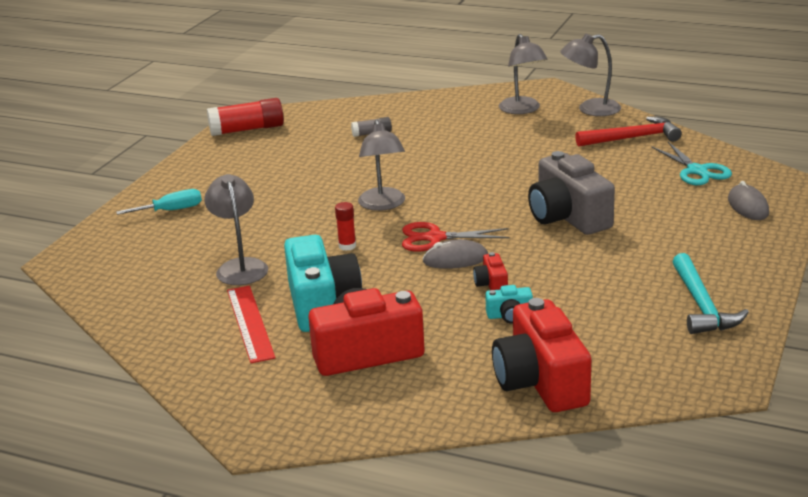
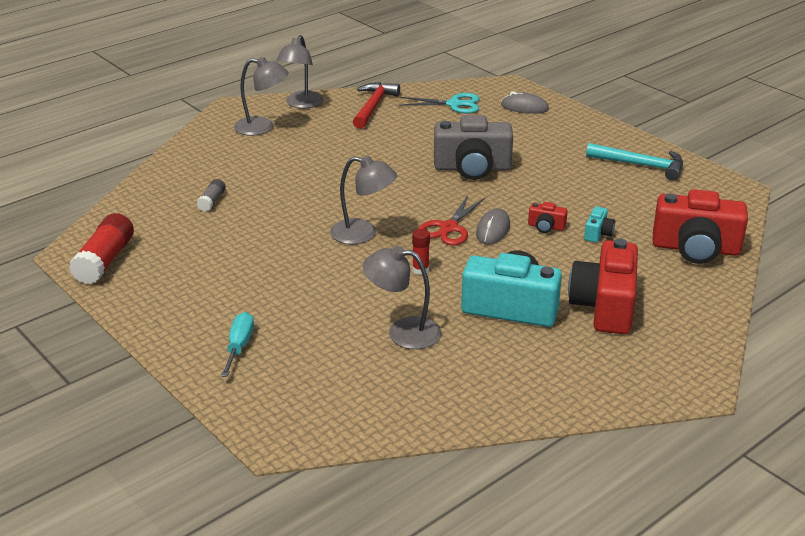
camera: 65 degrees left, 5 degrees up
red ruler [227,286,275,363] -> none

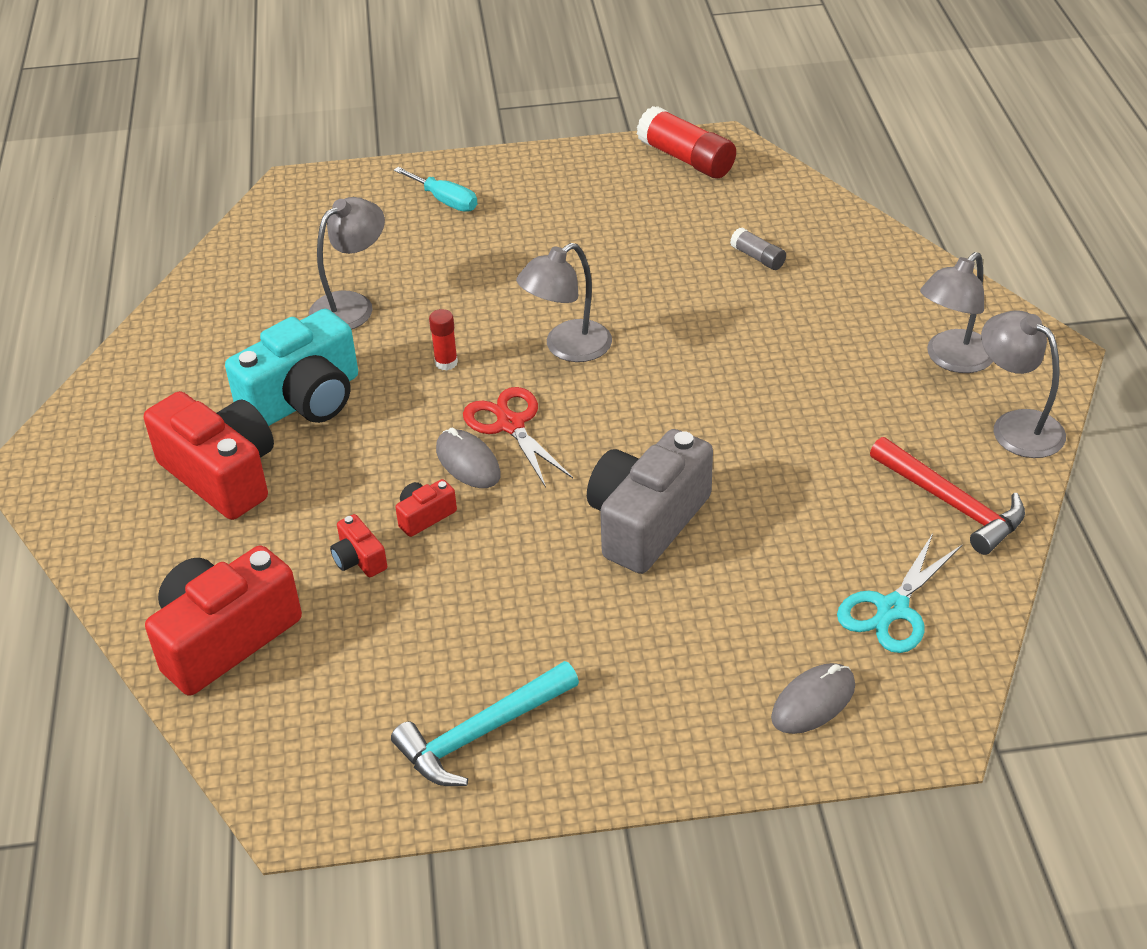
camera: 125 degrees right, 10 degrees up
turquoise camera [584,206,615,242] -> red camera [330,514,387,577]

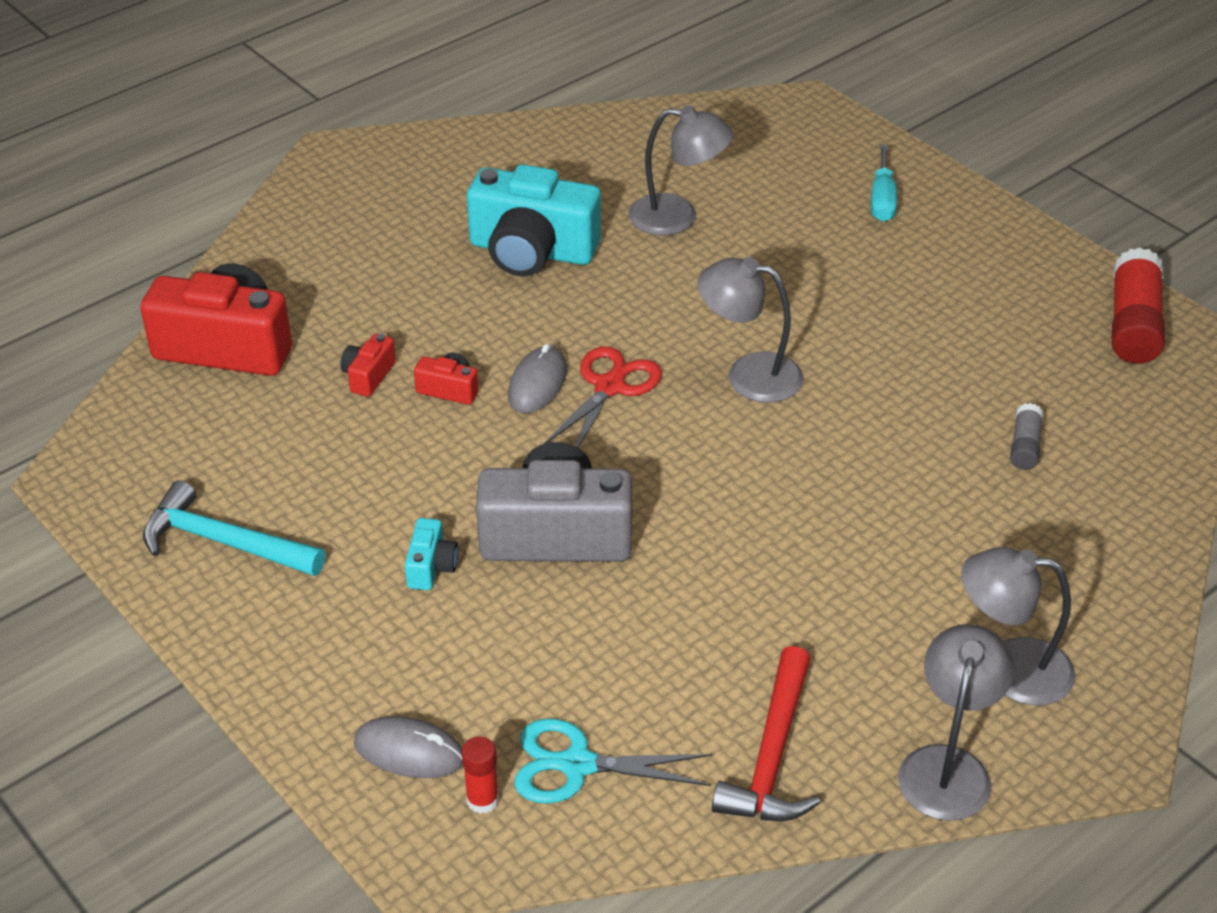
camera: 55 degrees right, 0 degrees up
red camera [144,391,274,520] -> none
red glue stick [429,309,458,370] -> red glue stick moved to [462,737,499,814]
none -> turquoise camera [405,518,459,590]

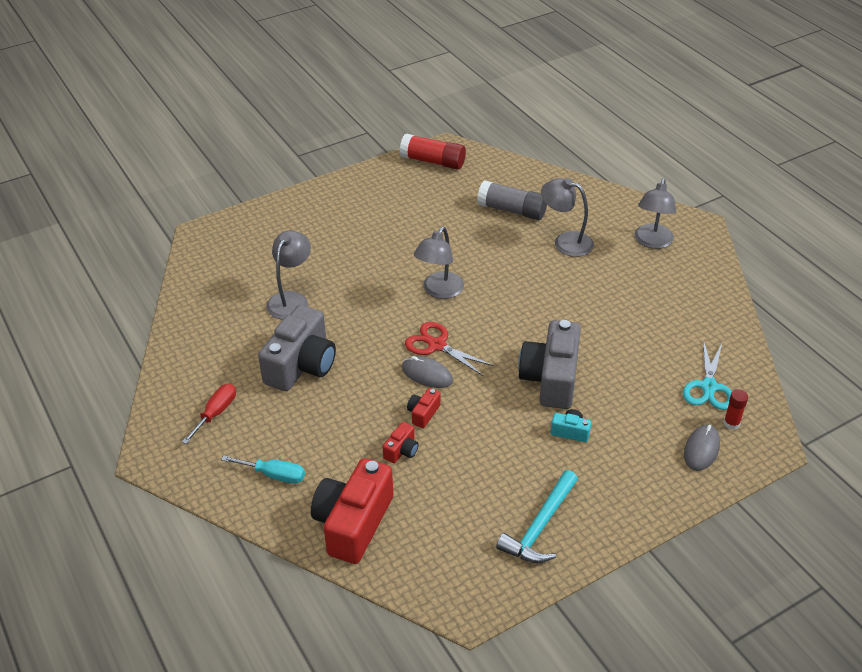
camera: 80 degrees left, 0 degrees up
red camera [340,334,396,397] -> red camera turned 90 degrees counterclockwise [383,422,419,463]
turquoise camera [467,164,601,277] -> grey camera [258,305,336,391]
red hammer [712,646,821,821] -> none
turquoise screwdriver [871,145,897,222] -> turquoise screwdriver moved to [221,455,305,484]
grey lamp [898,624,1014,821] -> grey lamp moved to [541,178,594,257]
grey glue stick [1010,403,1044,470] -> grey glue stick [477,181,547,220], size x1.92
none -> red screwdriver [182,384,236,444]

